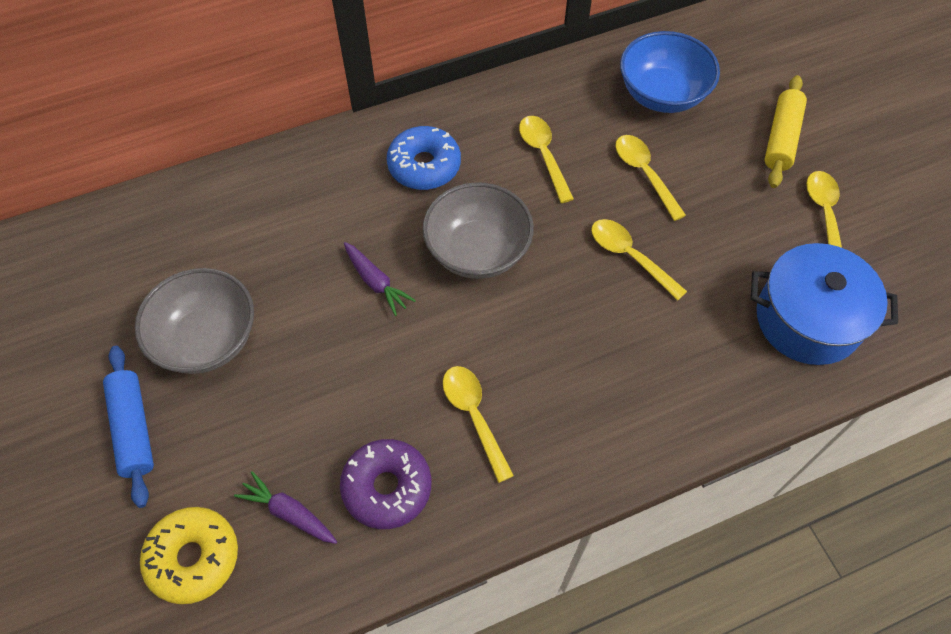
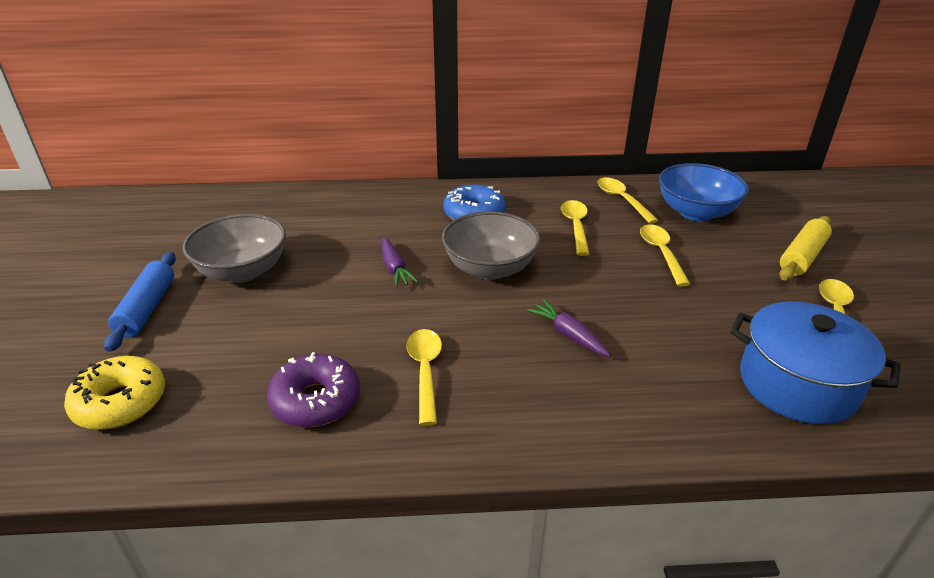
camera: 20 degrees right, 25 degrees down
purple carrot [234,471,337,544] -> purple carrot moved to [527,300,610,357]
yellow spoon [591,219,687,301] -> yellow spoon moved to [597,177,659,224]

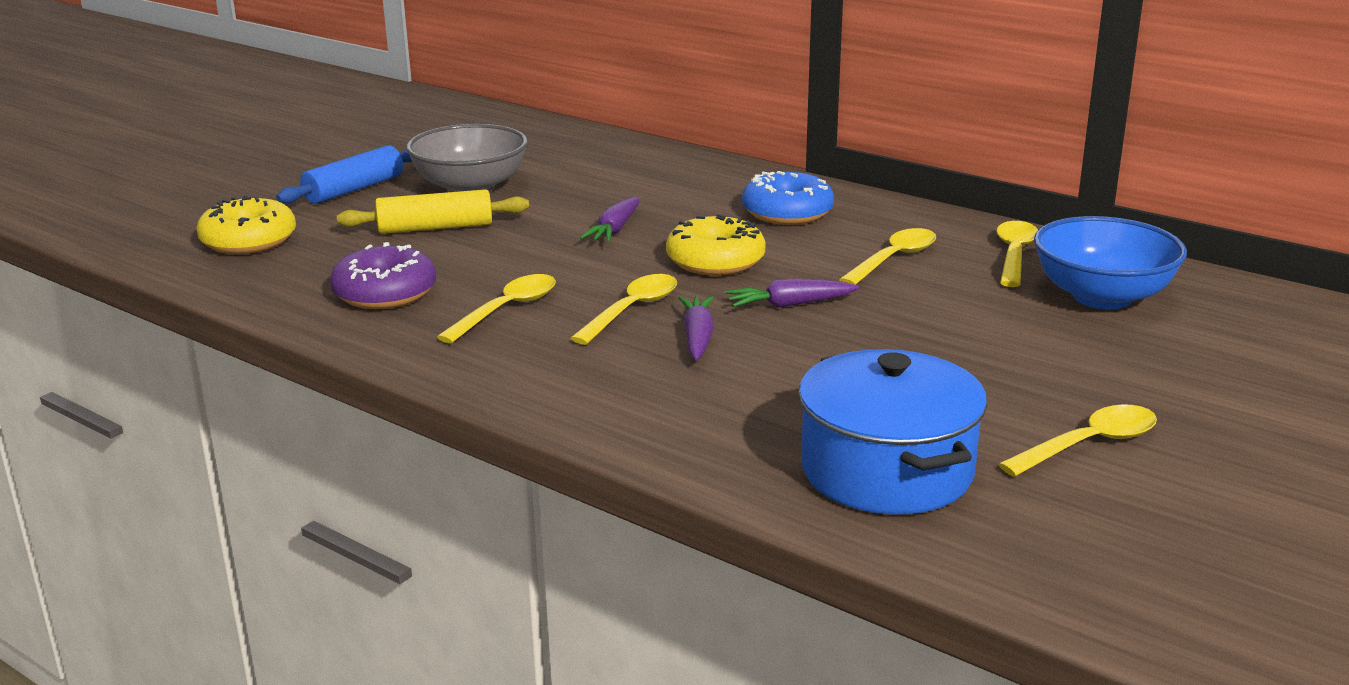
camera: 40 degrees right, 10 degrees down
grey bowl [442,211,541,280] -> yellow donut [666,214,766,276]
yellow spoon [640,224,690,286] -> yellow spoon moved to [570,274,677,345]
yellow rolling pin [779,216,832,281] -> yellow rolling pin moved to [337,189,529,234]
none -> purple carrot [725,278,859,308]

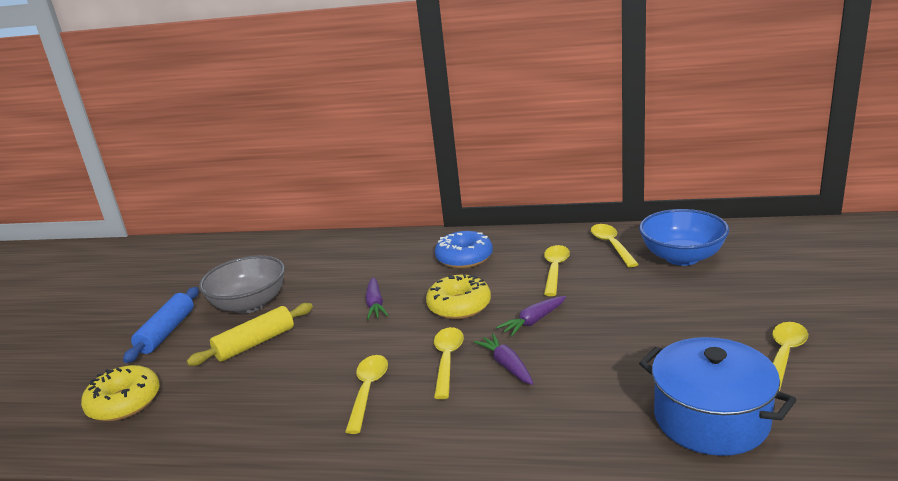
camera: 25 degrees left, 0 degrees up
purple donut [330,242,436,309] -> none

